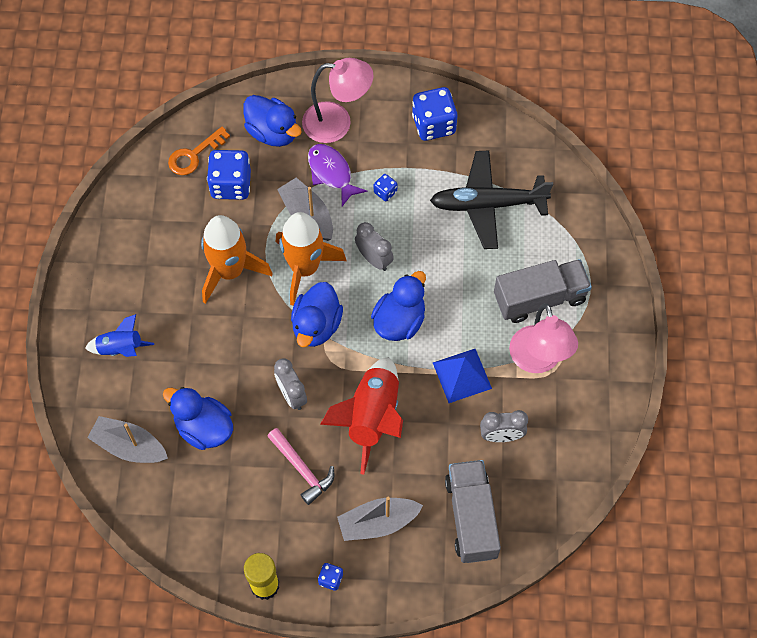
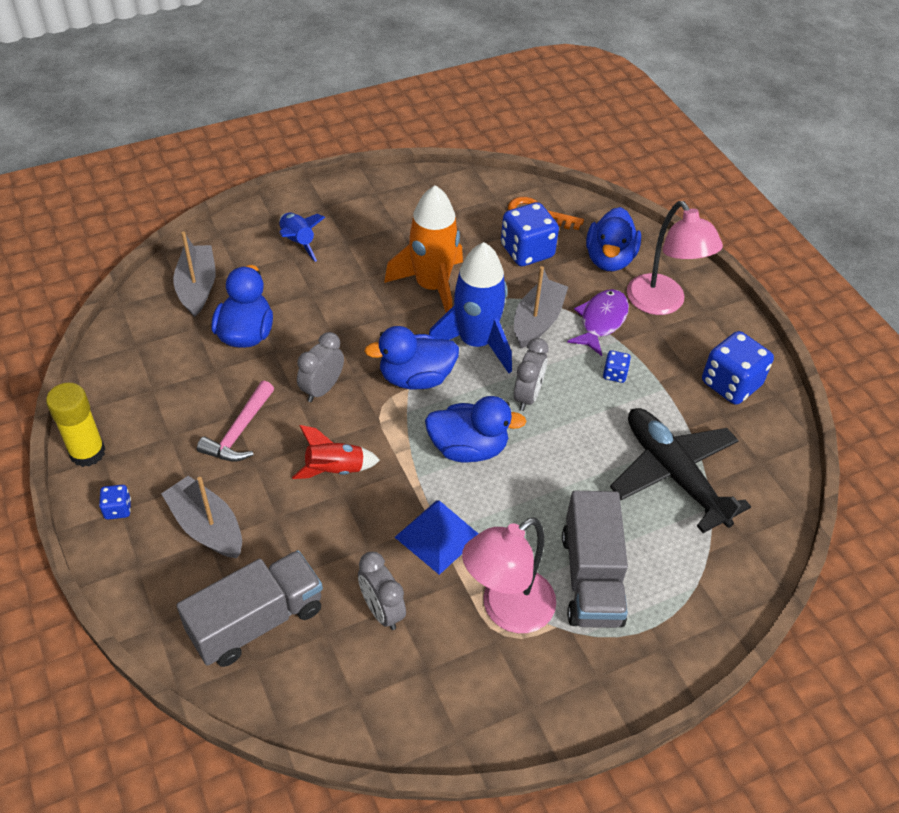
camera: 60 degrees right, 15 degrees down
orange rocket [276,212,347,306] -> blue rocket [429,242,512,373]
red rocket [320,357,403,475] -> red rocket [292,425,380,479], size x0.56
grey truck [494,259,592,323] -> grey truck turned 45 degrees clockwise [562,491,628,628]

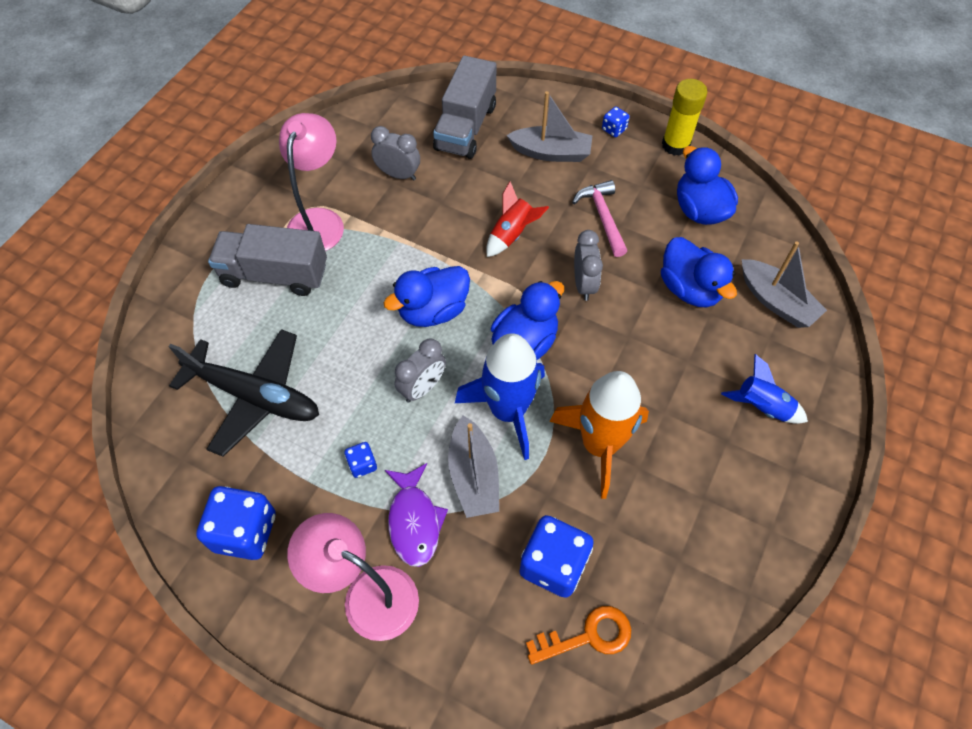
camera: 145 degrees right, 10 degrees up
blue pyramid [395,500,478,575] -> none
grey clock [514,338,549,411] -> grey clock turned 120 degrees counterclockwise [395,338,446,403]
grey truck [562,491,628,628] -> grey truck turned 45 degrees counterclockwise [208,224,327,296]
blue duck [586,207,641,271] -> blue duck moved to [677,146,738,225]

